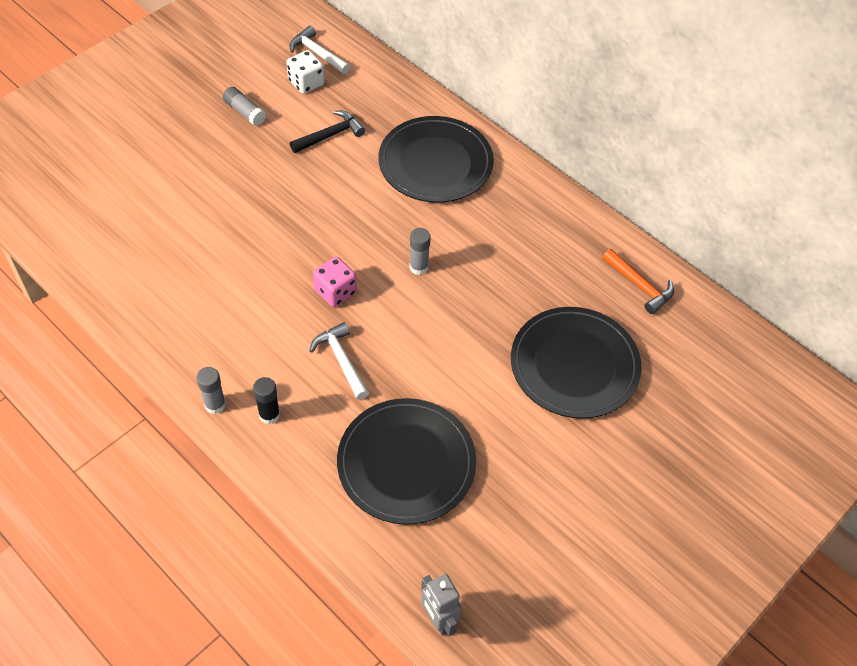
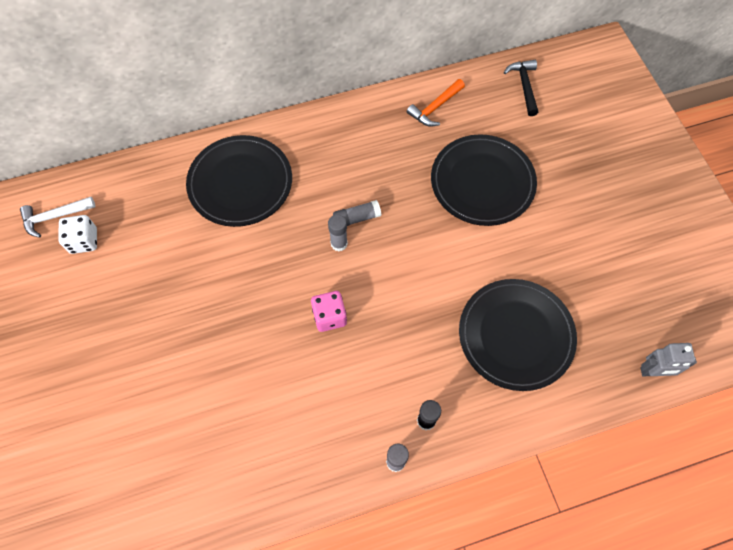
camera: 60 degrees left, 10 degrees up
grey glue stick [223,87,266,126] -> grey glue stick moved to [333,200,381,226]
black hammer [290,110,365,153] -> black hammer moved to [504,60,539,116]
white hammer [309,322,369,400] -> none
orange hammer [603,249,674,314] -> orange hammer turned 150 degrees clockwise [407,79,465,127]

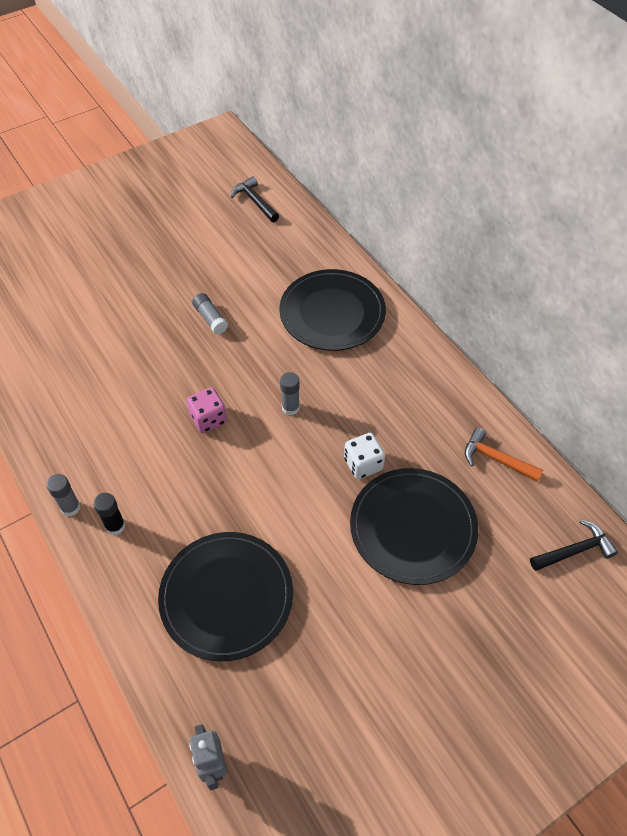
camera: 75 degrees right, 10 degrees down
white hammer [20,197,95,238] -> black hammer [231,176,279,222]
white dice [58,215,97,254] -> white dice moved to [344,433,385,479]
grey glue stick [333,200,381,226] -> grey glue stick moved to [192,293,228,334]

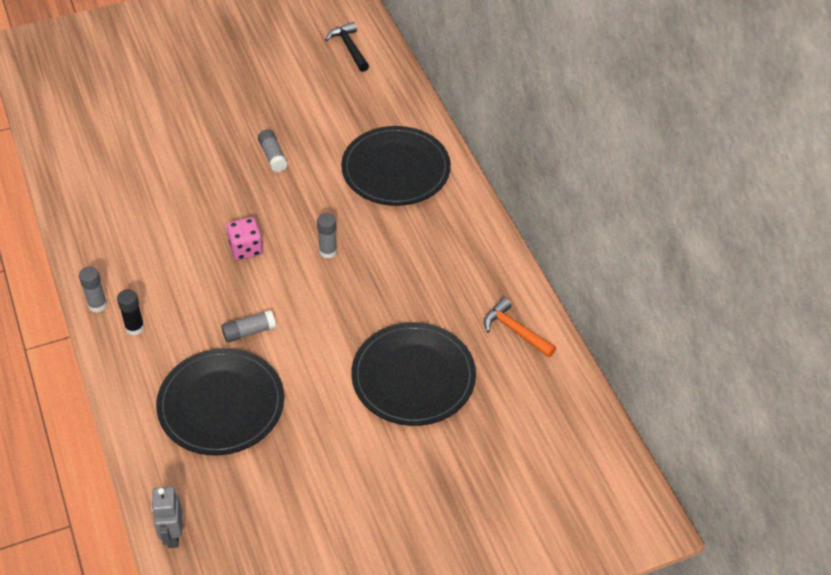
camera: 10 degrees right, 5 degrees down
white dice [344,433,385,479] -> none
black hammer [530,520,618,571] -> none
none -> grey glue stick [221,310,276,343]

